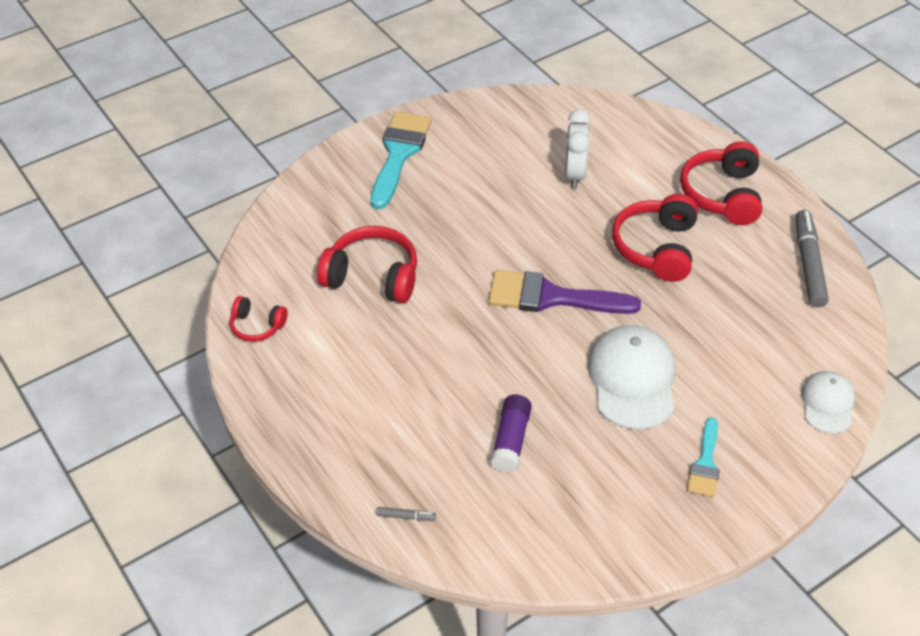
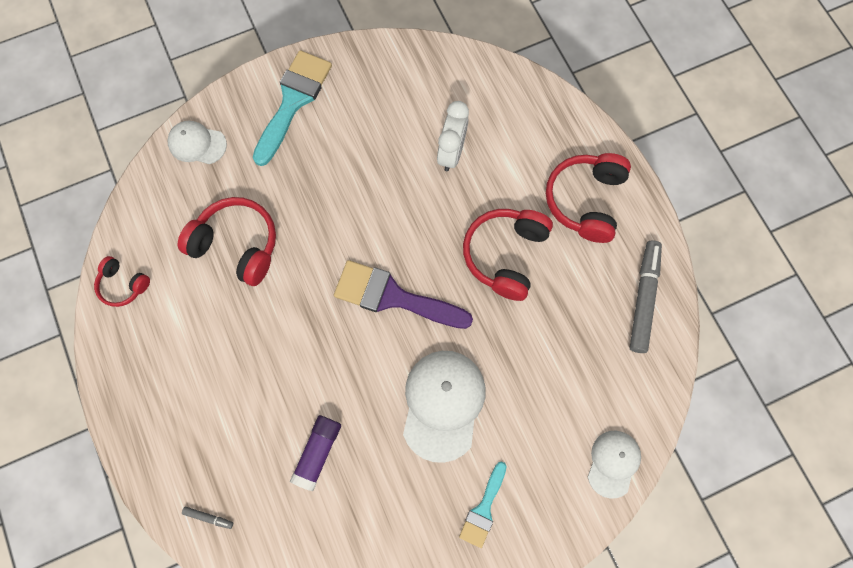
camera: 10 degrees right, 25 degrees up
none -> white cap [168,121,227,164]

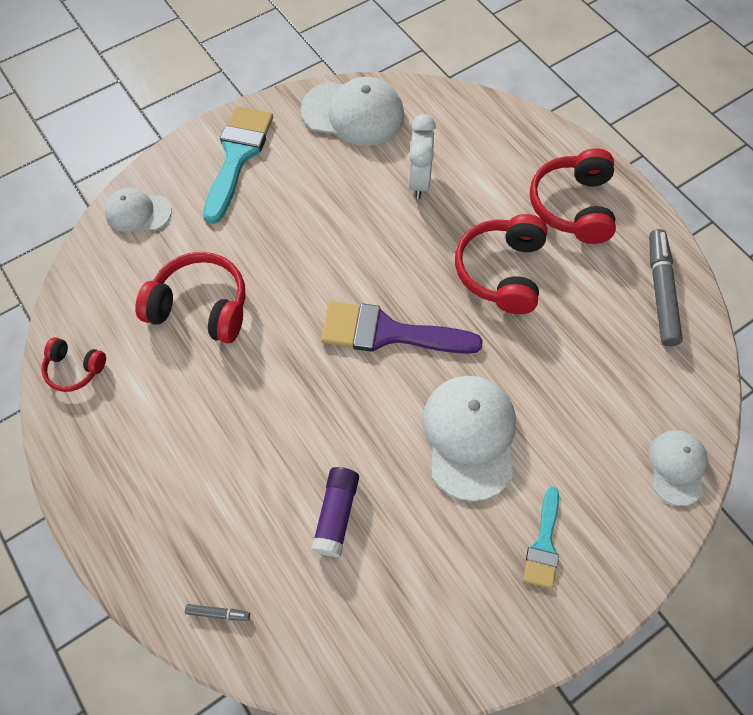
camera: 10 degrees left, 10 degrees down
none -> white cap [301,77,405,146]

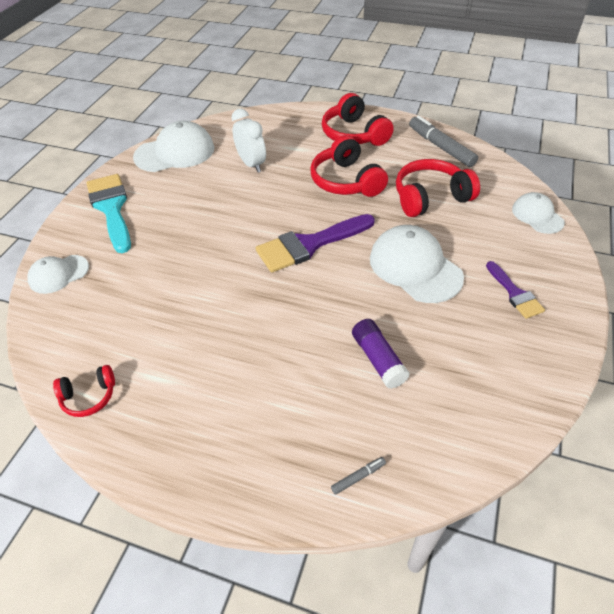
camera: 35 degrees left, 15 degrees down
red headphones [135,252,246,343] -> red headphones moved to [396,159,480,217]
turquoise brush [523,487,559,589] -> purple brush [486,261,545,319]

